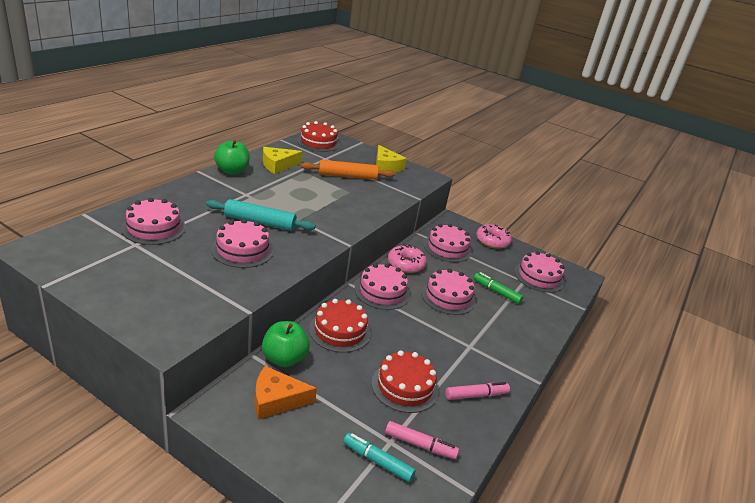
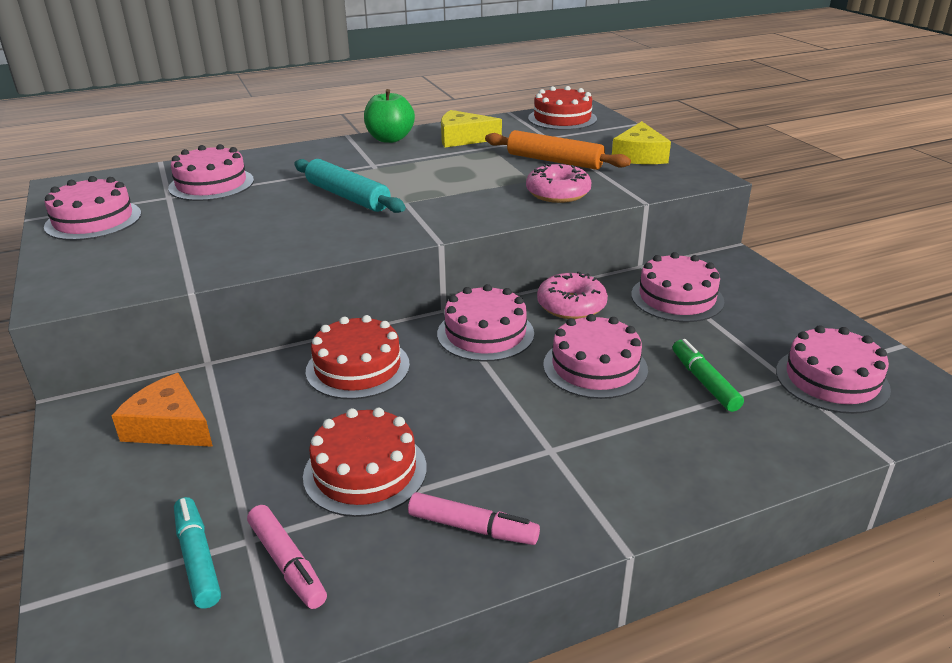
camera: 40 degrees right, 0 degrees up
pink cake [211,219,274,268] -> pink cake moved to [44,176,141,240]
green apple [262,321,310,367] -> none
pink donut [476,224,512,249] -> pink donut moved to [526,164,591,203]

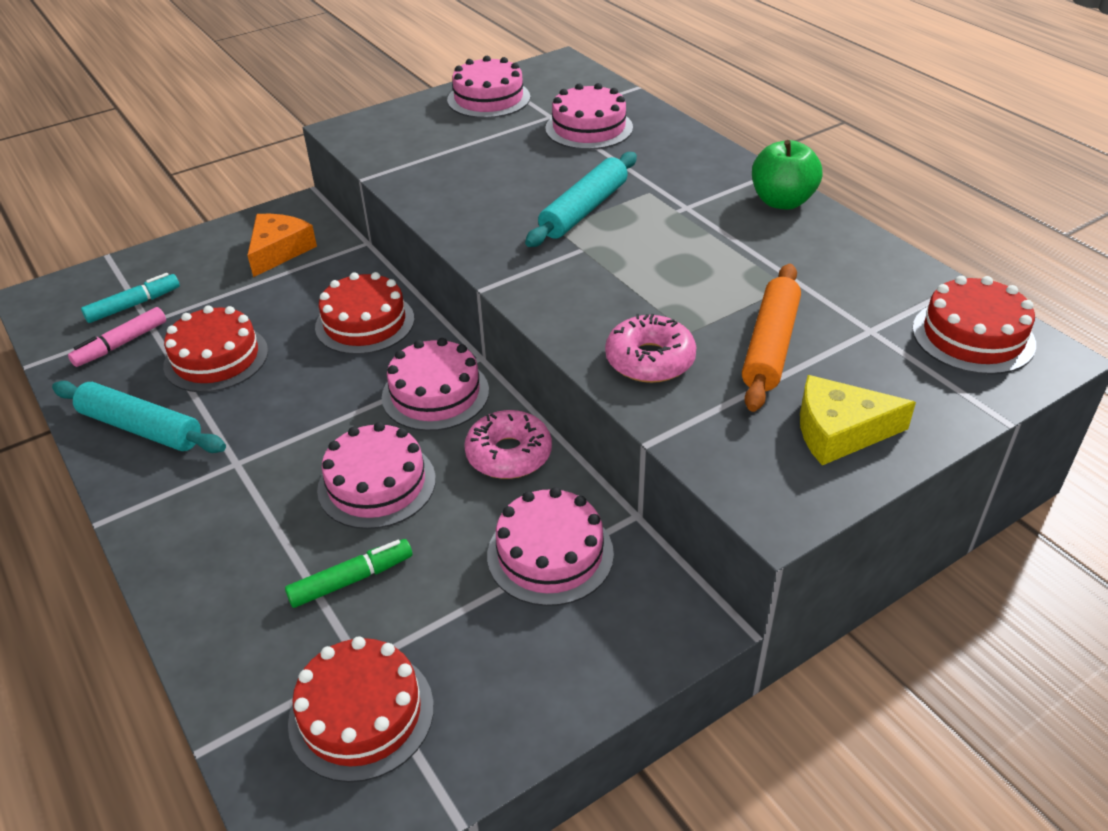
camera: 80 degrees right, 10 degrees up
pink marker [408,492,540,545] -> turquoise rolling pin [52,381,226,453]
yellow cheese [441,110,502,148] -> none
pink cake [776,325,891,414] -> red cake [288,636,434,782]

